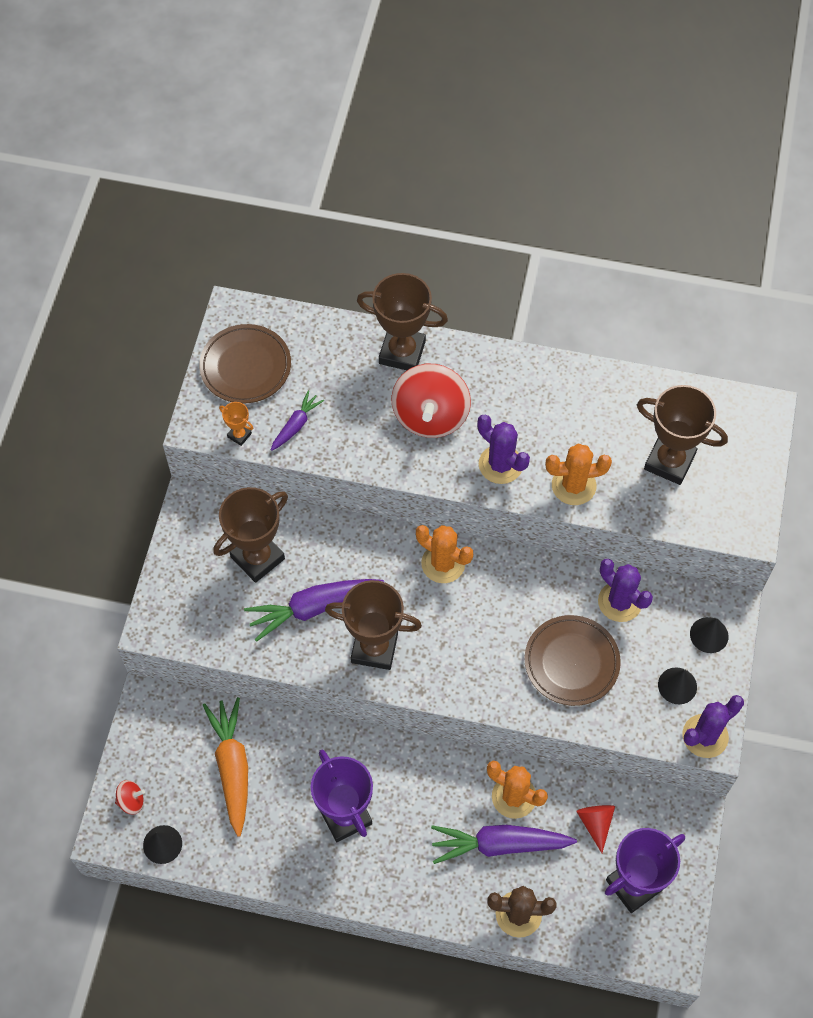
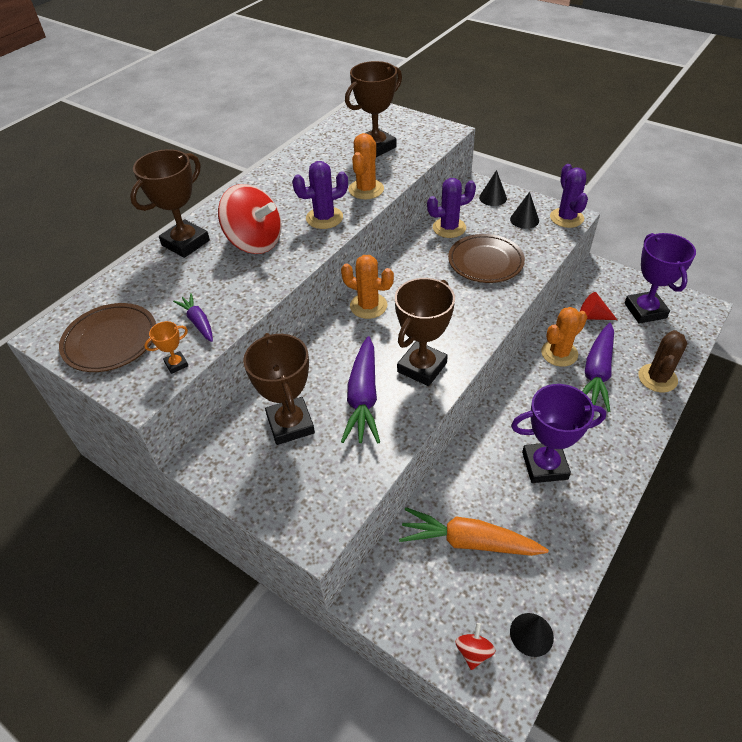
camera: 65 degrees left, 15 degrees down
orange cactus [416,525,473,583] -> orange cactus turned 60 degrees clockwise [341,255,394,319]

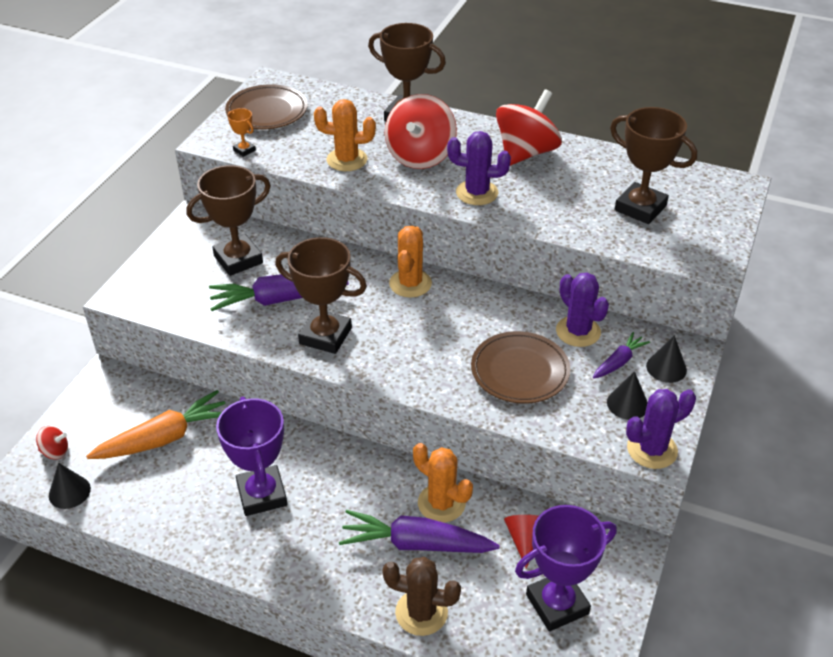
camera: 75 degrees right, 5 degrees down
purple carrot [173,293,213,342] -> purple carrot moved to [593,332,650,378]
purple cactus [292,161,348,229] -> purple cactus turned 45 degrees counterclockwise [447,131,511,205]
orange cactus [349,133,384,199] -> orange cactus moved to [314,99,376,171]
orange carrot [399,507,548,556] -> orange carrot turned 60 degrees clockwise [86,390,225,459]
none -> red spinning top [496,89,562,166]

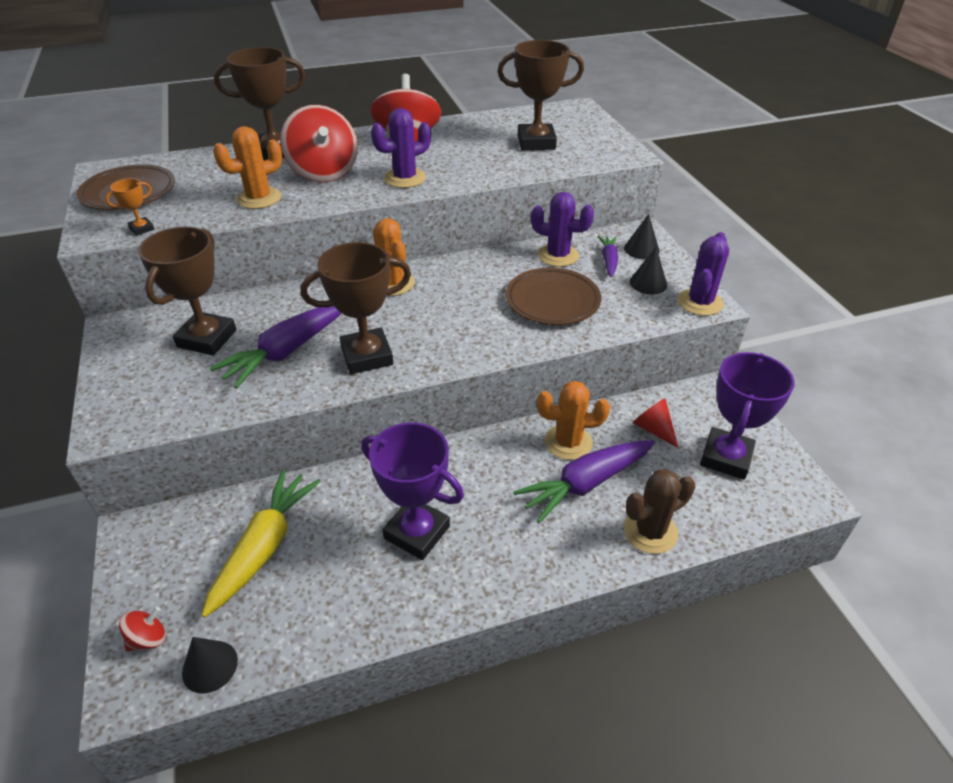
camera: 40 degrees left, 0 degrees up
orange carrot [86,390,225,459] -> yellow carrot [201,469,321,618]
orange trophy [228,108,256,157] -> orange trophy turned 45 degrees counterclockwise [106,178,154,236]

